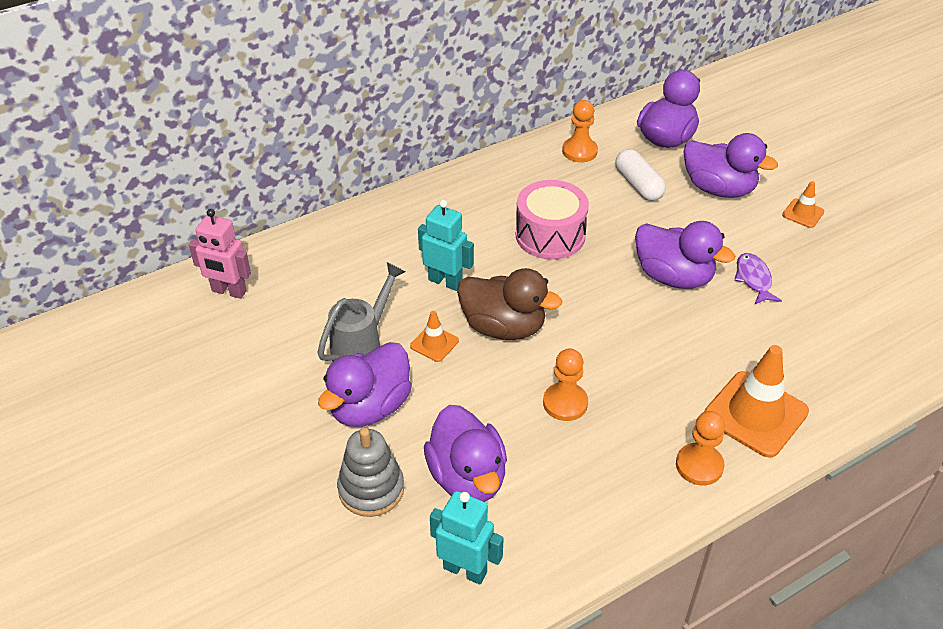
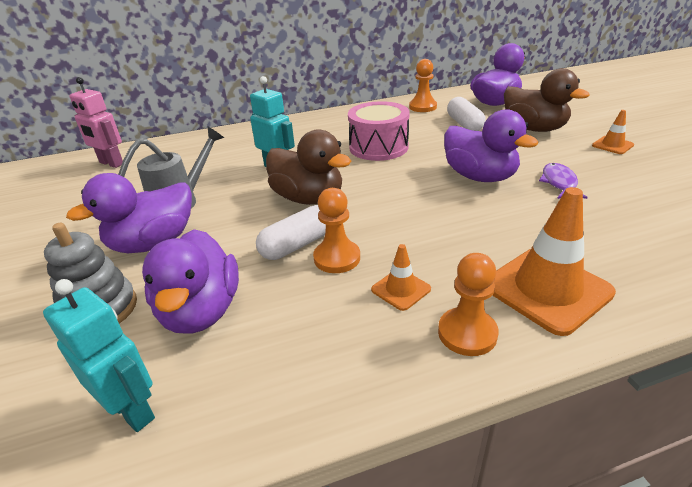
camera: 15 degrees right, 10 degrees down
orange traffic cone [410,311,459,362] -> orange traffic cone moved to [371,244,431,311]
purple duck [684,133,778,198] -> brown duck [504,68,590,132]
none -> white capsule [256,205,326,260]

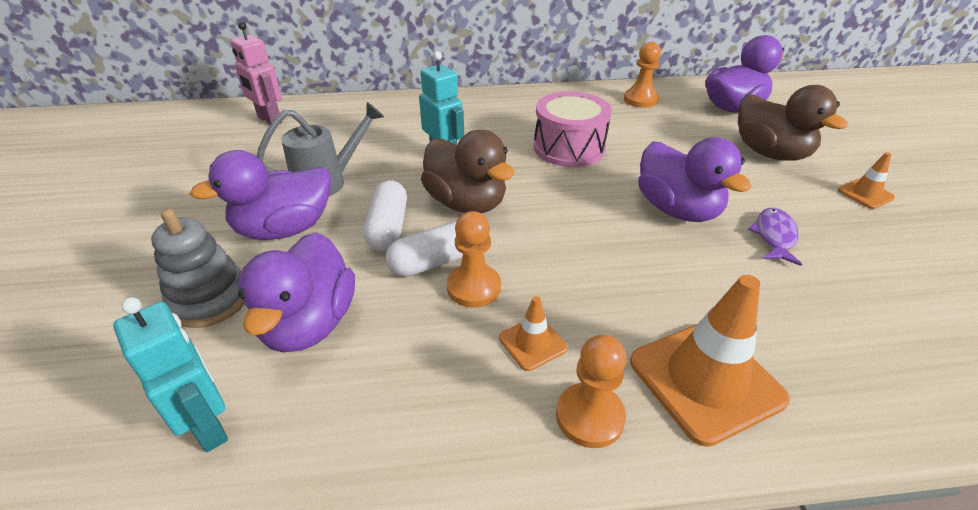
camera: 10 degrees right, 5 degrees up
white capsule [447,97,485,131] -> white capsule moved to [363,180,407,251]

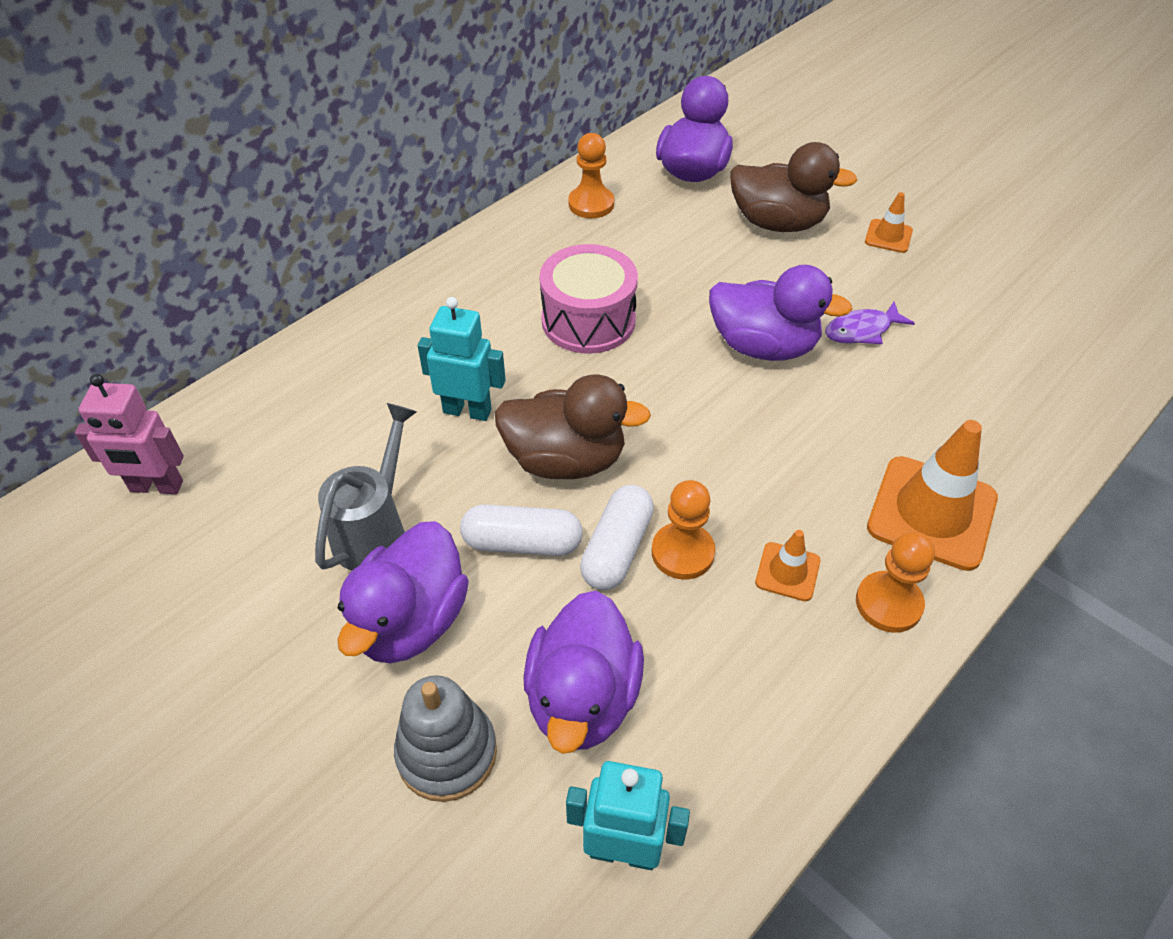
camera: 40 degrees left, 10 degrees up
purple duck [238,232,355,352] -> purple duck turned 45 degrees clockwise [523,591,644,754]
white capsule [363,180,407,251] -> white capsule turned 45 degrees counterclockwise [460,504,583,556]
purple fish [748,208,802,266] -> purple fish turned 90 degrees counterclockwise [825,302,915,344]

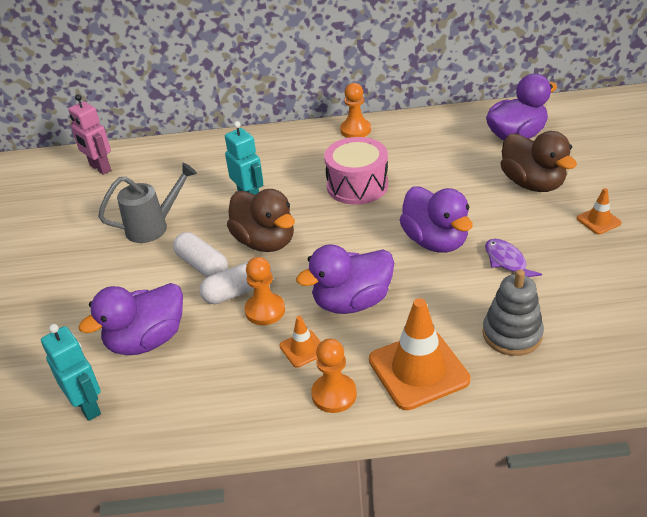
camera: 45 degrees right, 10 degrees down
purple duck [337,521,469,663] -> purple duck moved to [296,244,394,314]
grey stacking toy [394,675,497,802] -> grey stacking toy moved to [483,269,544,356]
orange pawn [568,133,614,218] -> orange pawn moved to [340,83,371,138]
purple fish [825,302,915,344] -> purple fish turned 45 degrees clockwise [485,239,542,277]

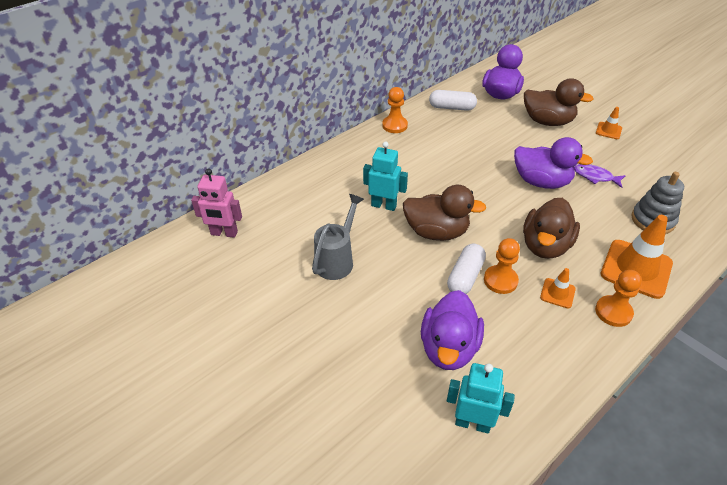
camera: 40 degrees left, 5 degrees up
white capsule [173,232,228,277] -> white capsule moved to [429,90,477,111]
purple duck [296,244,394,314] -> brown duck [523,198,580,259]
pink drum [324,137,388,205] -> none

